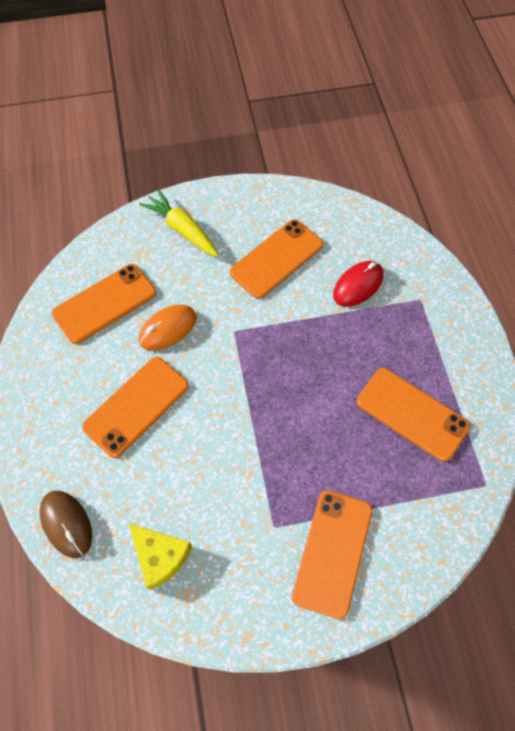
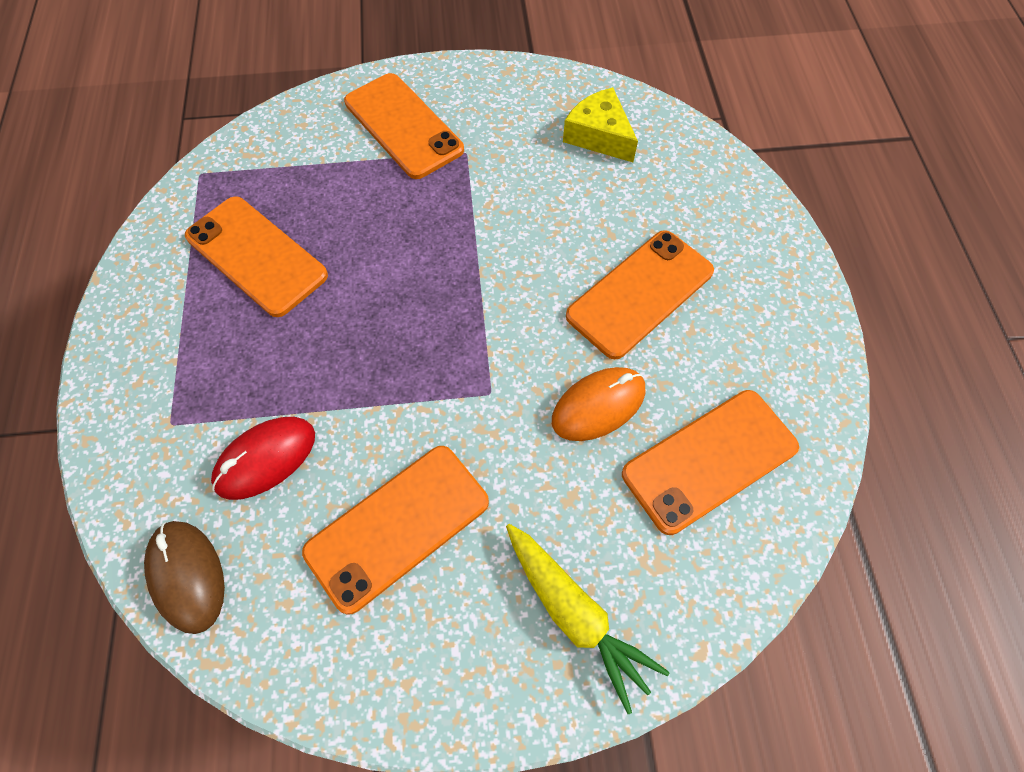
camera: 175 degrees left, 0 degrees up
brown mouse [40,491,92,558] -> brown mouse moved to [144,521,225,634]
orange phone [292,490,373,619] -> orange phone turned 60 degrees counterclockwise [344,73,464,179]

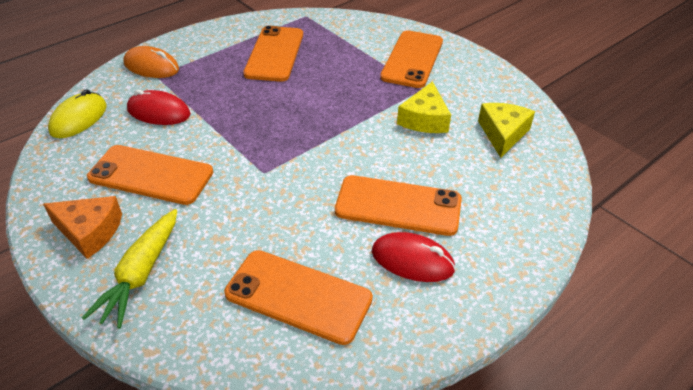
camera: 55 degrees right, 20 degrees down
brown mouse [144,521,225,634] -> yellow mouse [48,89,107,138]
orange mouse [552,367,645,441] -> orange mouse moved to [124,46,179,78]
none -> orange cheese [43,196,122,259]
none -> red mouse [372,232,456,282]
none -> yellow cheese [397,81,451,133]

